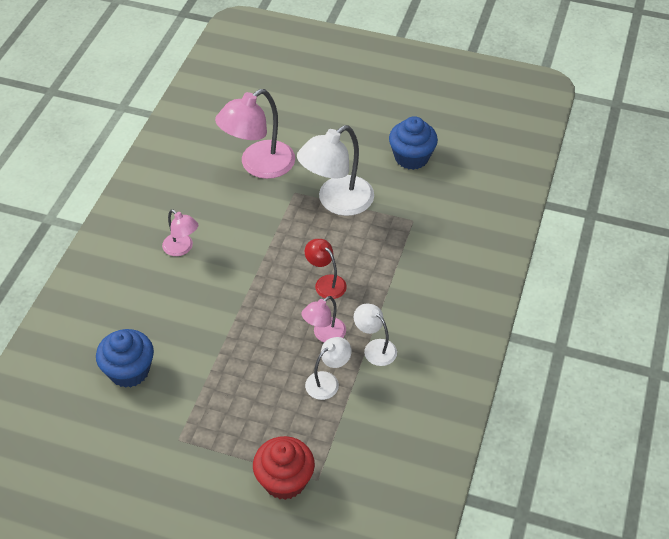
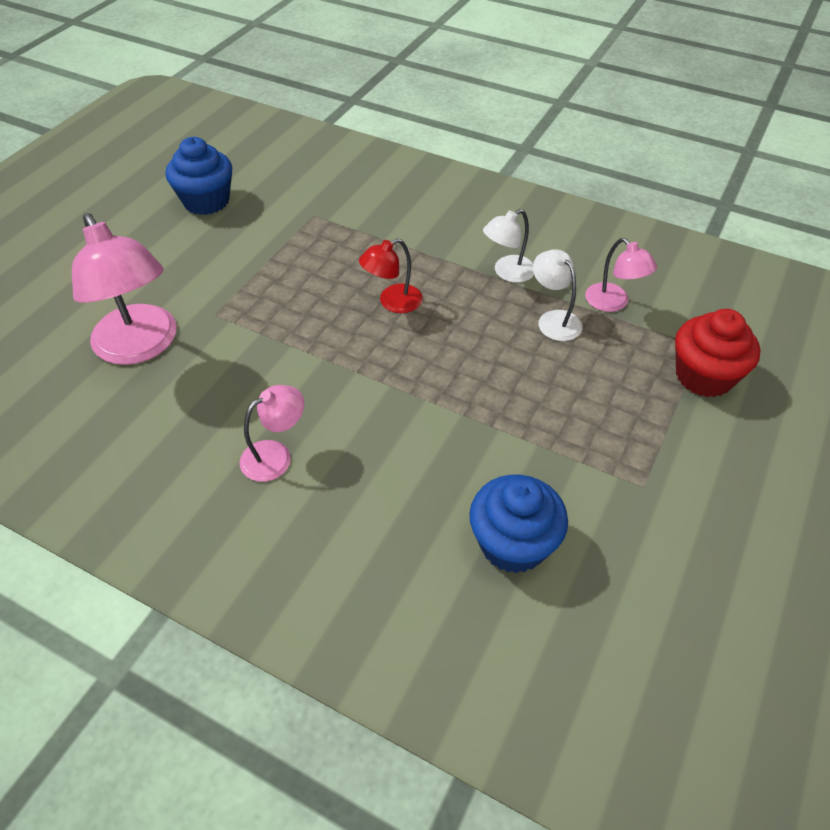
camera: 80 degrees left, 0 degrees up
white lamp [297,125,374,216] -> none
pink lamp [302,296,346,342] -> pink lamp moved to [585,238,657,312]

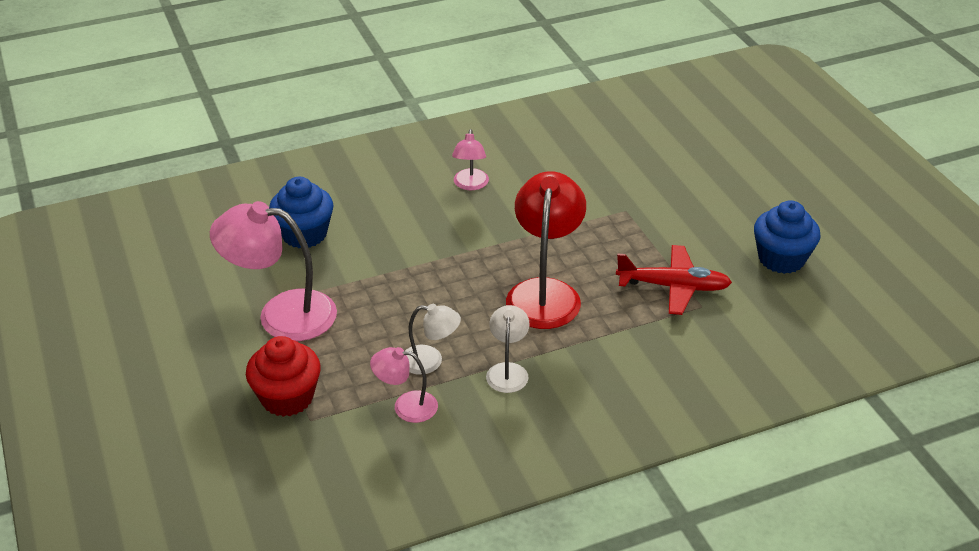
camera: 130 degrees right, 10 degrees down
pink lamp [72,213,176,365] -> pink lamp moved to [210,201,337,341]
red lamp [359,239,423,313] -> red lamp [506,171,586,329], size x1.89
none -> red plane [616,245,732,315]

